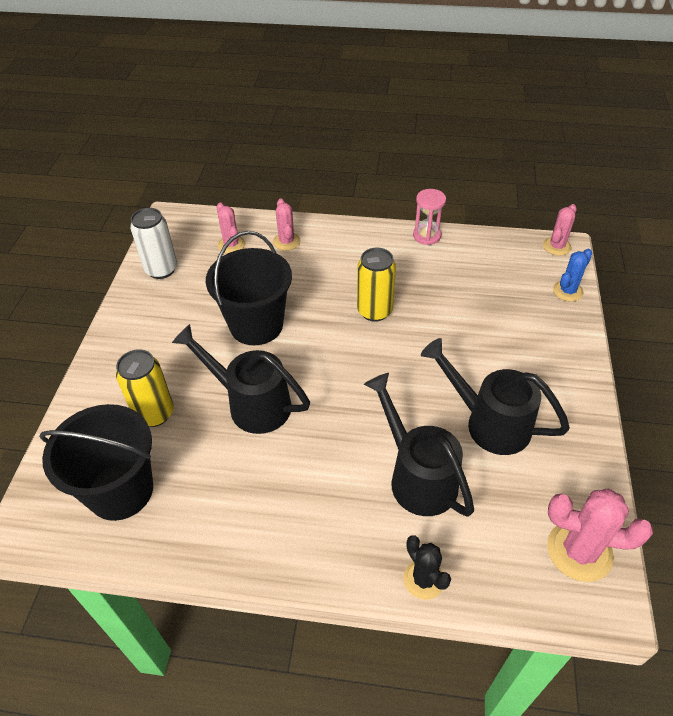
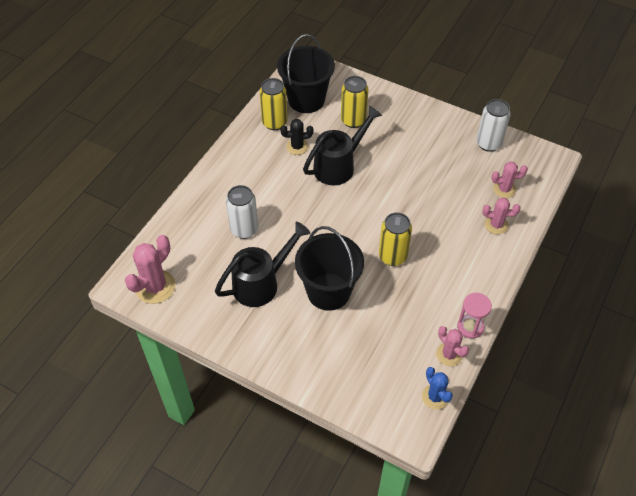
camera: 110 degrees right, 5 degrees up
black bucket [206,231,292,345] -> black bucket moved to [295,226,364,311]
black watering can [364,373,474,517] -> white can [226,185,258,239]
black cactus [403,535,451,600] -> black cactus moved to [280,119,313,155]
pink cactus [543,204,577,256] -> pink cactus moved to [436,326,469,366]
blue cactus [553,249,592,302] -> blue cactus moved to [422,367,453,410]
none -> yellow can [259,78,287,130]

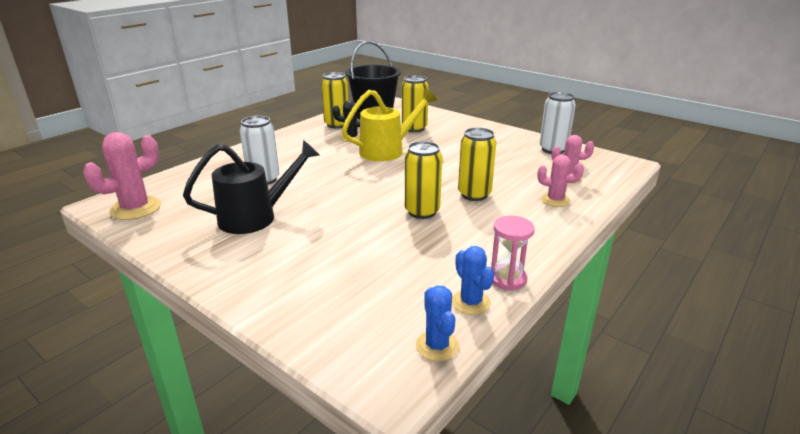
camera: 10 degrees right, 25 degrees down
black bucket [295,226,364,311] -> none
black watering can [303,106,382,185] -> yellow watering can [342,88,437,161]
pink cactus [436,326,469,366] -> blue cactus [452,246,494,315]
none -> yellow can [458,127,496,201]

